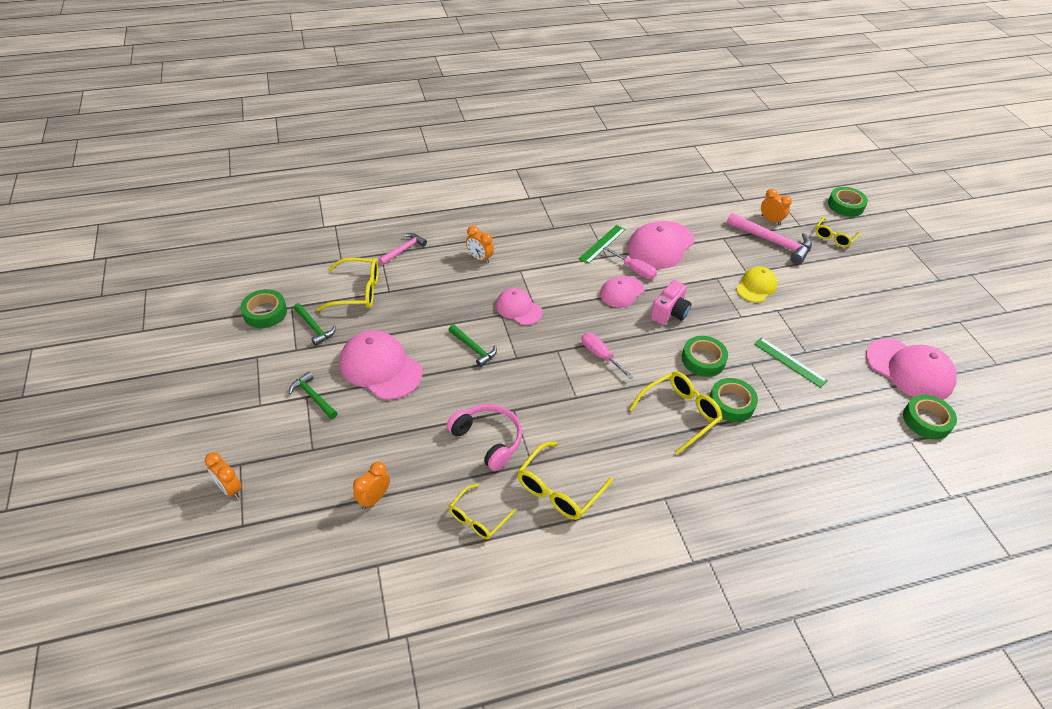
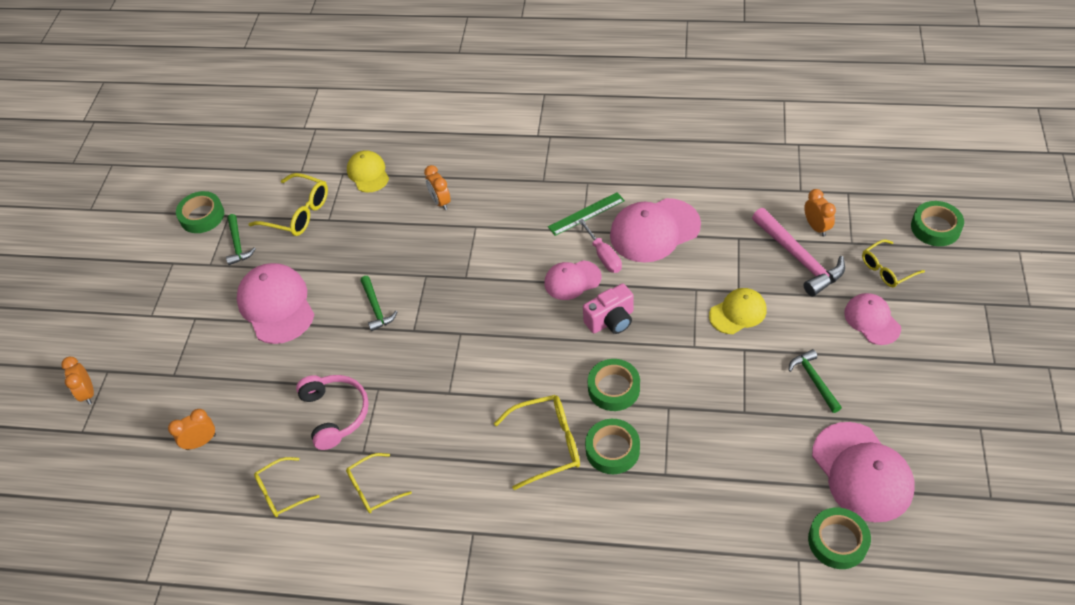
camera: 30 degrees right, 5 degrees up
green hammer [289,372,338,419] -> green hammer moved to [788,349,842,413]
pink hammer [378,233,427,265] -> yellow cap [347,150,389,193]
pink cap [496,288,543,325] -> pink cap moved to [844,293,901,345]
yellow glasses [517,441,613,520] -> yellow glasses [346,453,412,513], size x0.66
pink screwdriver [582,333,633,379] -> none
green ruler [754,337,828,388] -> none

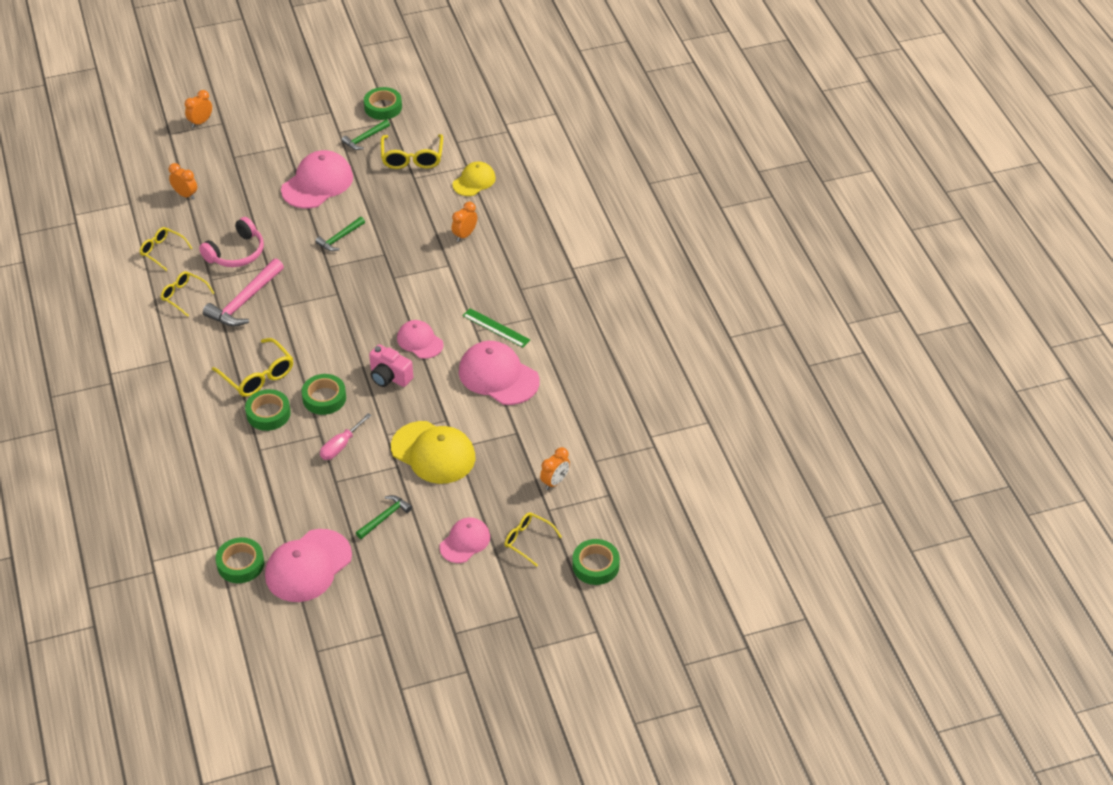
camera: 60 degrees right, 5 degrees down
pink screwdriver [579,219,622,273] -> pink screwdriver moved to [320,413,372,460]
yellow cap [709,288,767,334] -> yellow cap [391,421,475,484], size x1.66
pink hammer [752,208,845,297] -> pink hammer moved to [203,258,284,327]

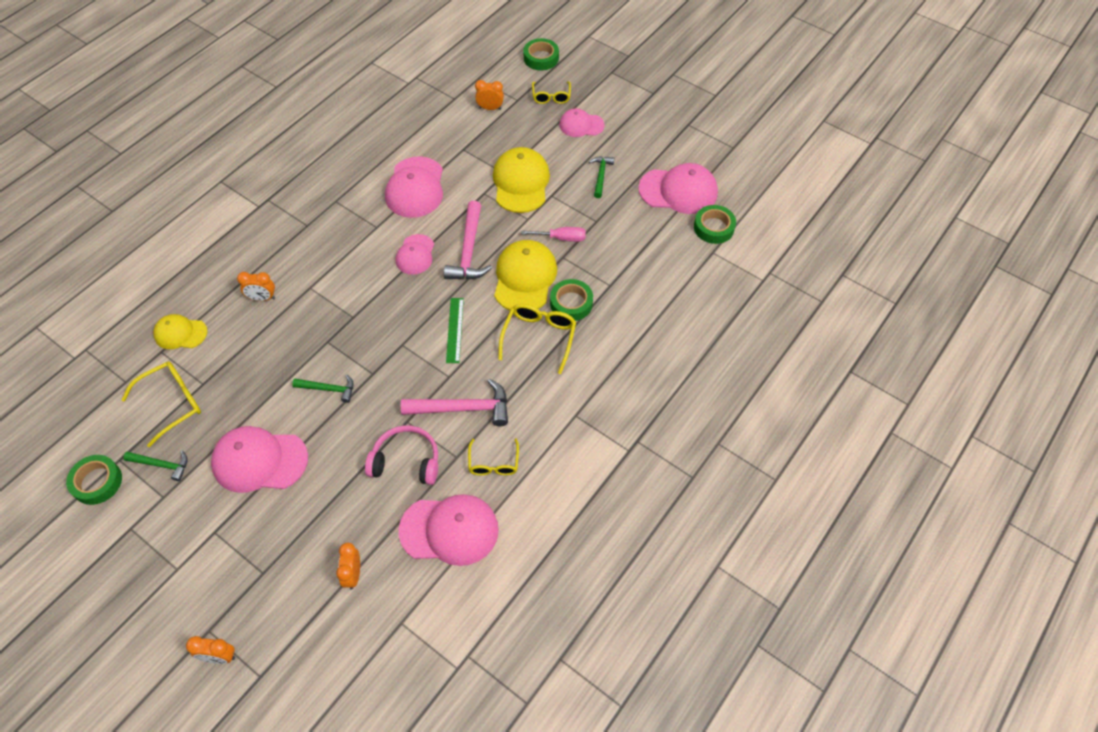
camera: 125 degrees left, 10 degrees up
yellow glasses [140,227,192,271] -> pink cap [399,494,499,566]
green tape [302,374,346,415] -> yellow cap [494,240,557,311]
green hammer [356,495,412,539] -> green hammer turned 90 degrees clockwise [589,156,614,198]
pink camera [369,344,413,387] -> pink hammer [444,201,492,280]
green ruler [462,308,530,347] -> green ruler moved to [446,298,464,363]

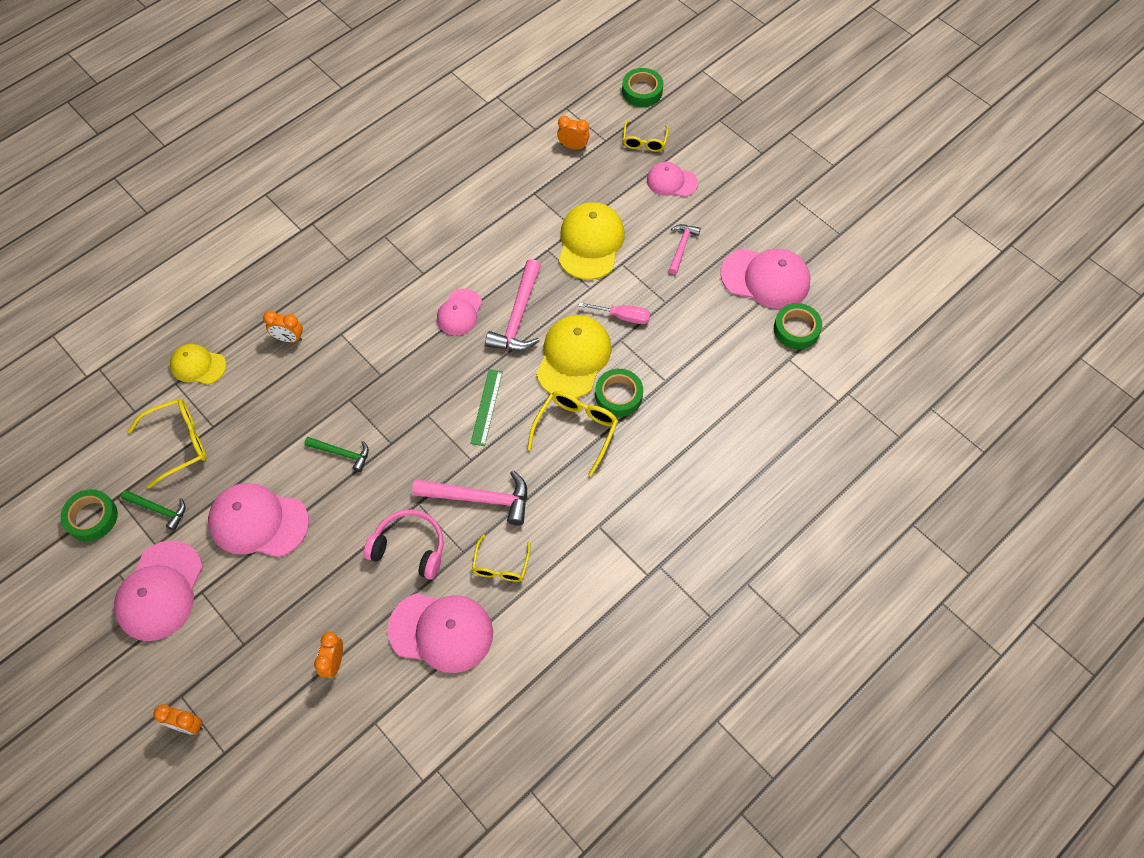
camera: 10 degrees right, 5 degrees up
pink cap [385,156,443,218] -> pink cap moved to [114,540,203,641]
green hammer [589,156,614,198] -> pink hammer [669,224,701,274]

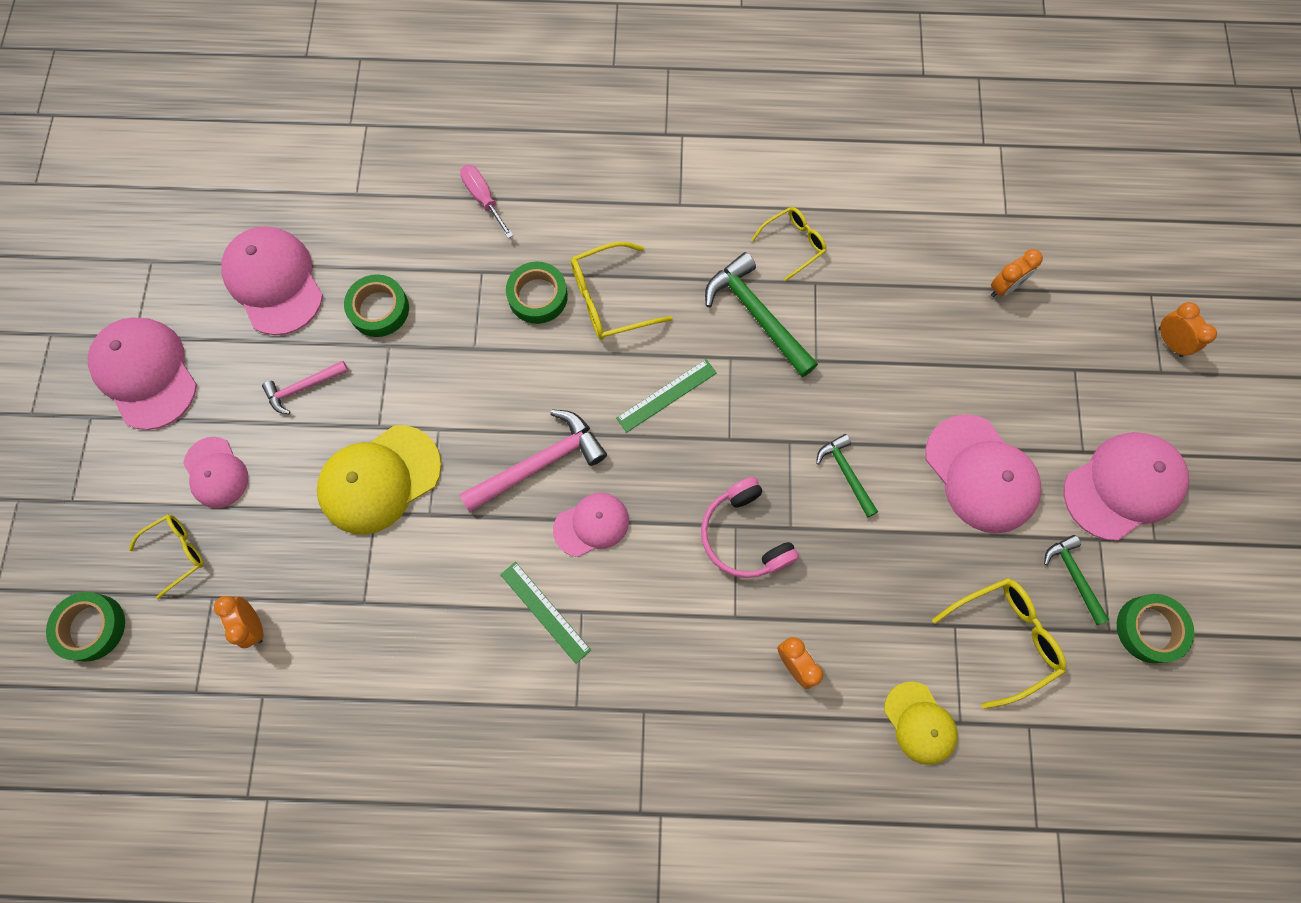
camera: 135 degrees left, 10 degrees up
yellow glasses [128,398,206,488] -> yellow glasses turned 135 degrees clockwise [932,578,1067,709]
pink headphones [364,509,443,580] -> pink headphones moved to [701,477,799,578]
pink cap [387,593,493,673] -> pink cap moved to [88,317,197,430]
pink hammer [412,470,527,526] -> green hammer [705,252,818,377]
yellow cap [536,315,612,398] -> none
pink screwdriver [578,302,650,324] -> pink screwdriver moved to [460,165,513,238]
green tape [774,303,822,349] -> green tape moved to [344,274,409,337]
none -> green ruler [500,562,591,664]

